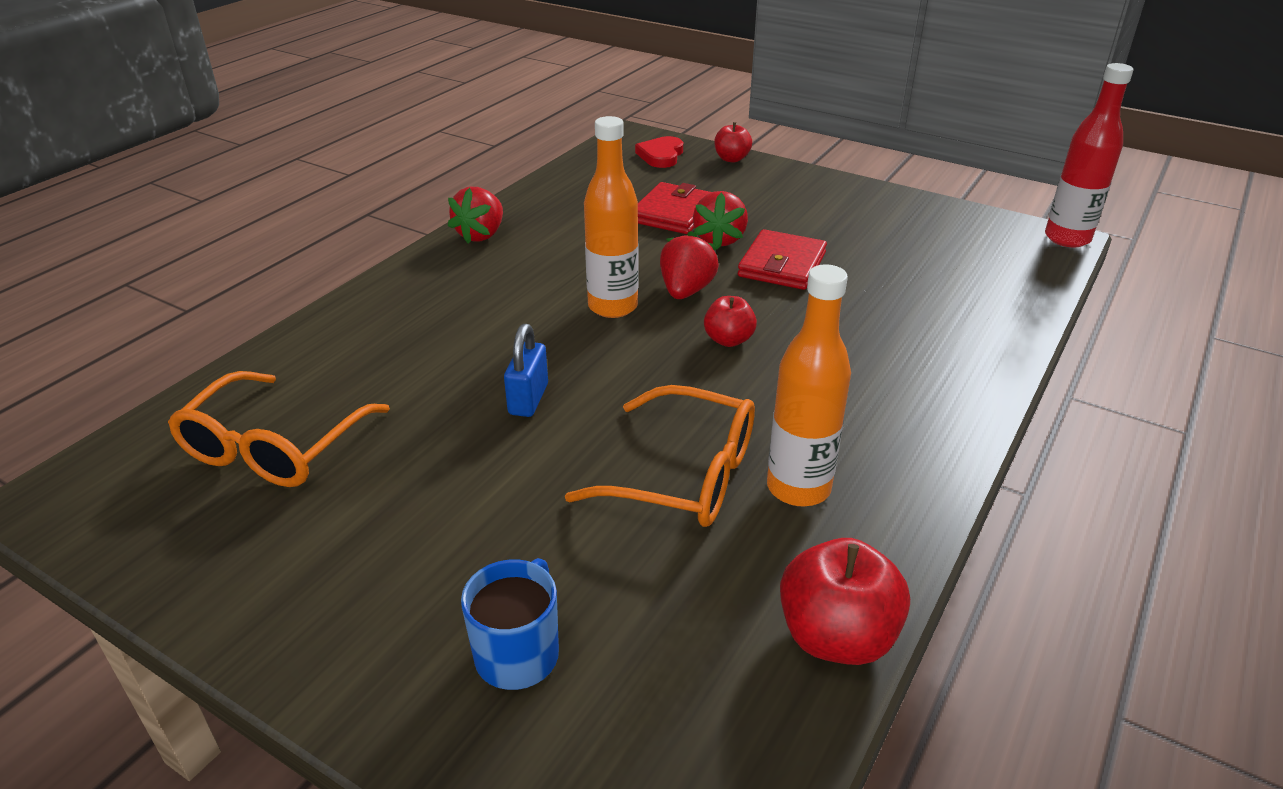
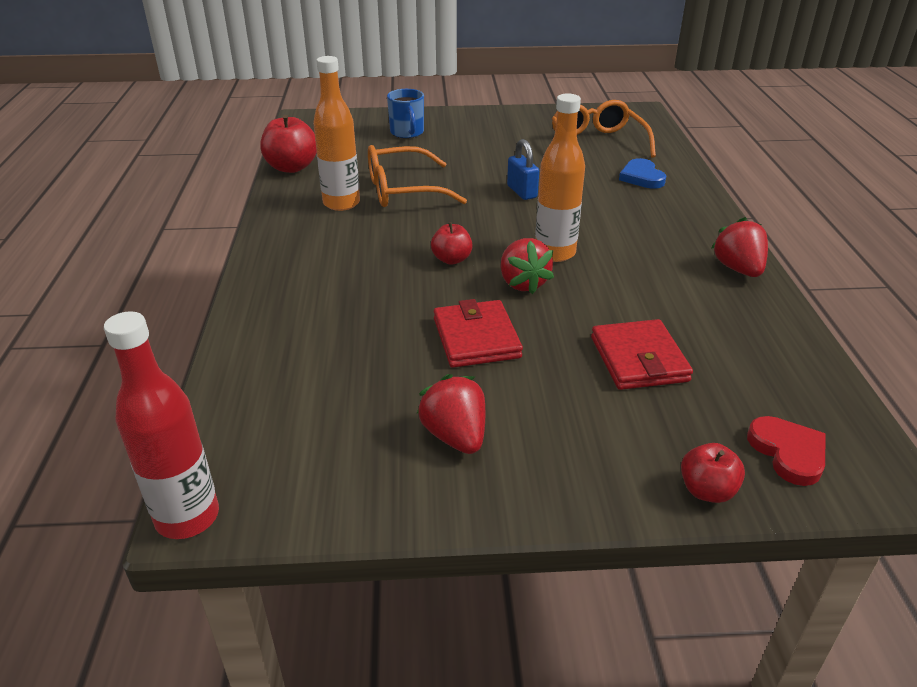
camera: 145 degrees right, 0 degrees up
red strawberry [693,191,748,249] -> red strawberry moved to [417,374,485,454]
none -> blue heart [619,158,666,189]

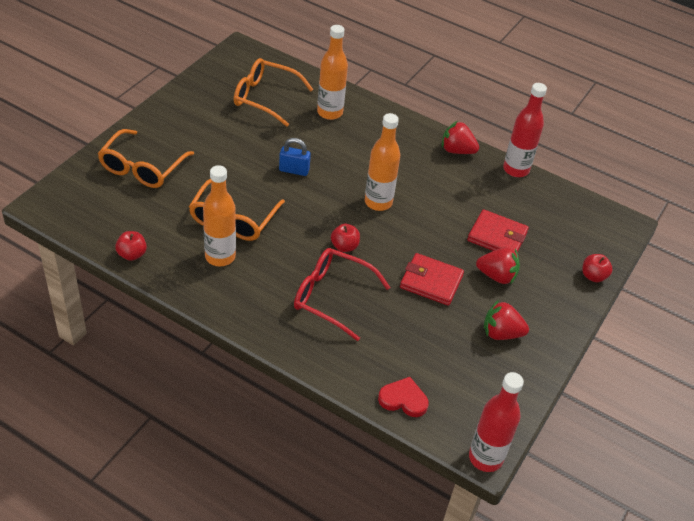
camera: 60 degrees left, 10 degrees up
red apple [260,115,317,173] -> red apple [115,231,147,261], size x0.61
blue mug [387,89,424,138] -> orange glasses [98,129,194,188]
red strawberry [500,238,554,294] -> red strawberry moved to [476,248,520,285]
blue heart [619,158,666,189] -> orange bottle [317,25,348,120]
red heart [747,416,826,486] -> red heart moved to [378,377,429,417]
none -> red glasses [294,248,390,341]
none -> red bottle [503,83,547,177]

